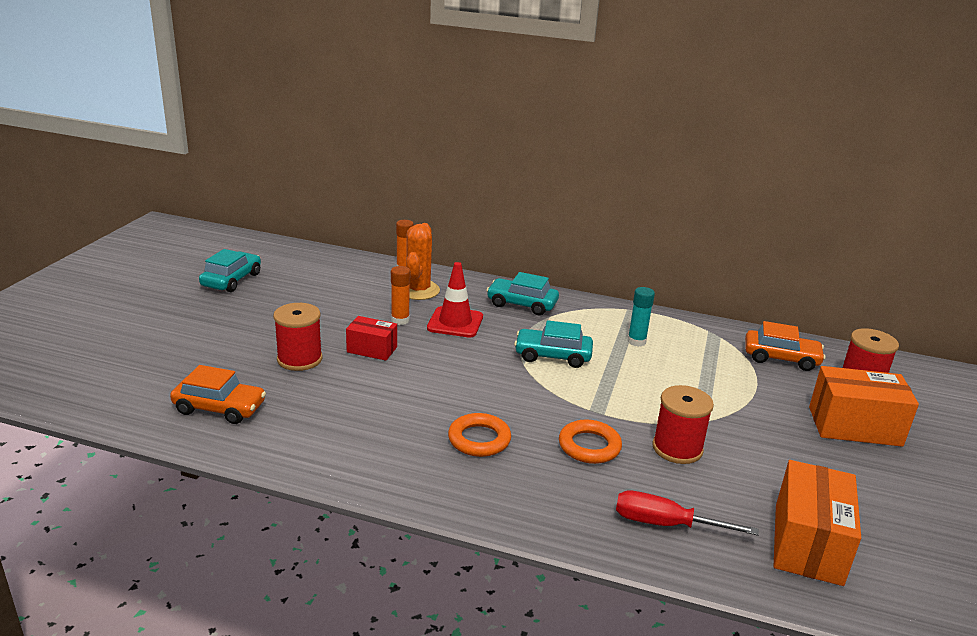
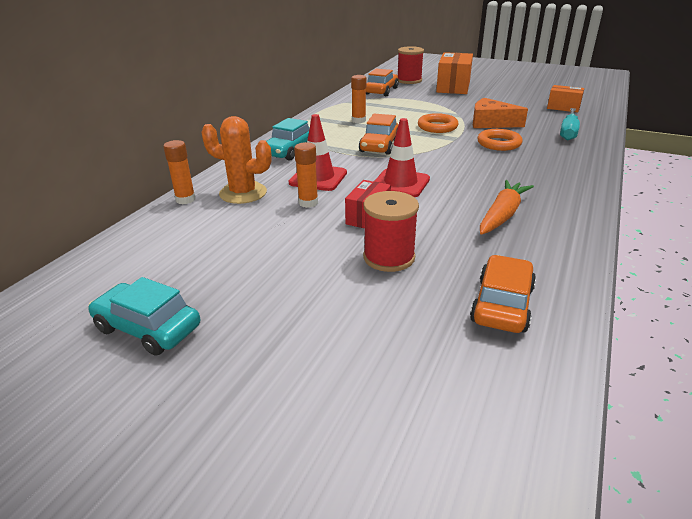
camera: 80 degrees left, 5 degrees up
orange ring [448,413,511,457] -> orange ring moved to [418,113,459,133]
turquoise car [514,320,593,368] -> orange car [359,114,398,155]
red screwdriver [616,490,759,536] -> turquoise screwdriver [560,108,580,140]
turquoise glue stick [628,287,655,347] -> orange glue stick [351,75,366,123]
red spool [652,385,714,464] -> orange cheese [473,98,528,128]
orange box [774,460,861,586] -> orange box [547,85,584,112], size x0.59
none -> red traffic cone [374,118,430,197]
none -> orange carrot [480,180,534,235]

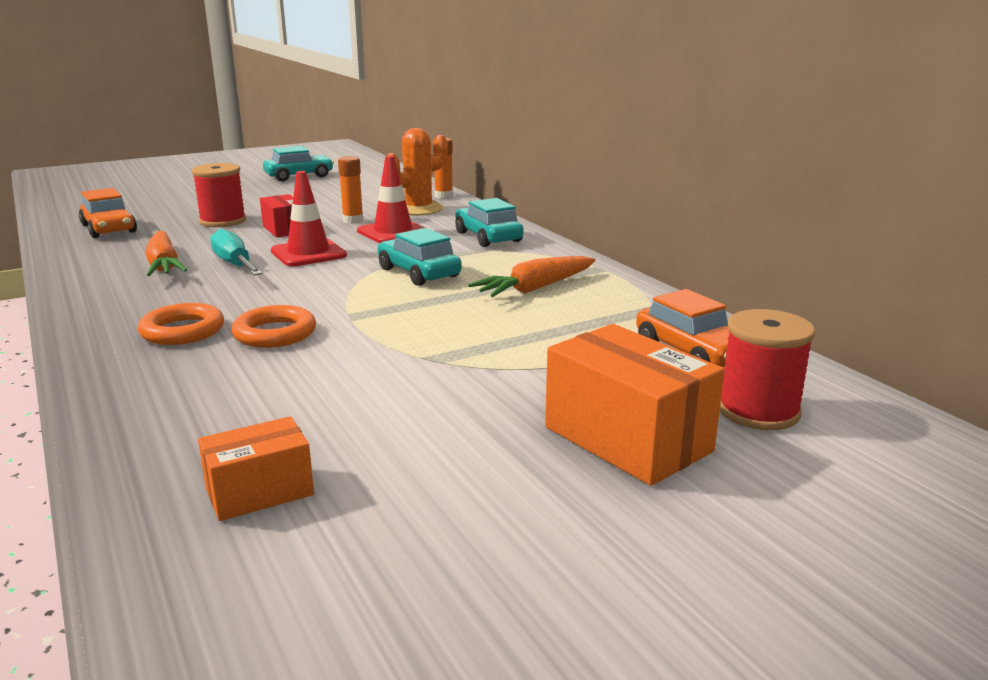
camera: 125 degrees right, 10 degrees down
orange glue stick [351,75,366,123] -> orange carrot [468,256,596,297]
orange car [359,114,398,155] -> turquoise car [378,228,462,286]
orange ring [418,113,459,133] -> orange ring moved to [138,303,224,345]
orange cheese [473,98,528,128] -> none
turquoise screwdriver [560,108,580,140] -> turquoise screwdriver moved to [210,229,263,276]

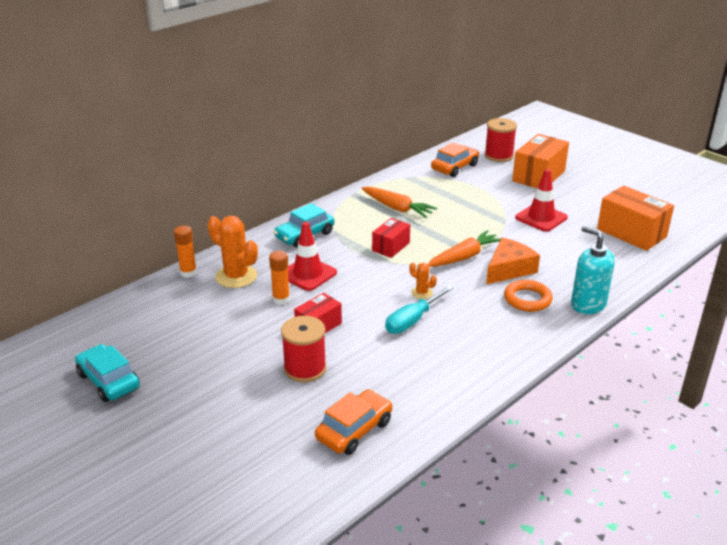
camera: 105 degrees left, 10 degrees up
orange carrot [146,231,187,276] -> orange carrot moved to [427,230,501,267]
orange box [198,416,314,521] -> orange box [597,186,674,251], size x1.70
orange ring [231,305,316,348] -> orange cheese [486,238,540,284]
red traffic cone [271,171,347,267] -> red traffic cone moved to [515,169,568,232]
turquoise car [378,228,462,286] -> red box [372,218,410,258]
none -> orange cactus [409,263,437,299]
none -> turquoise soap dispenser [571,226,615,314]

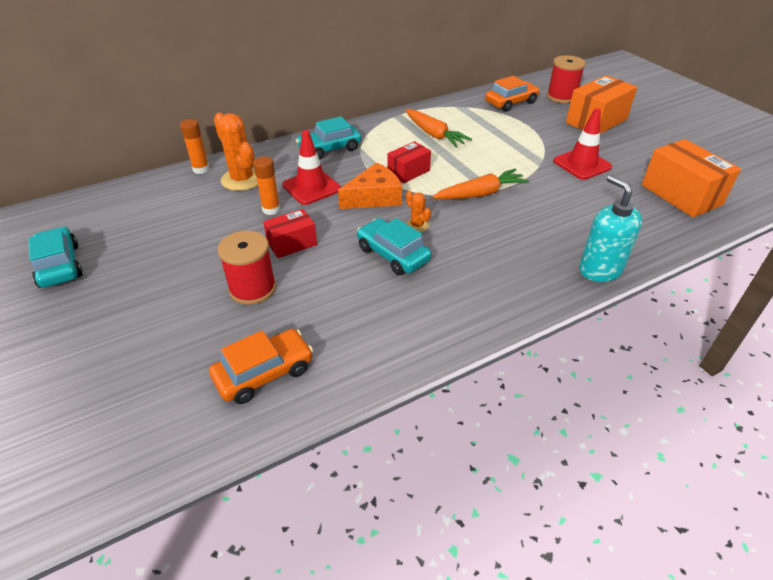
camera: 15 degrees right, 10 degrees up
turquoise screwdriver [385,286,453,334] -> turquoise car [357,218,432,275]
orange cheese [486,238,540,284] -> orange cheese moved to [338,162,402,209]
orange ring [504,280,553,312] -> none

